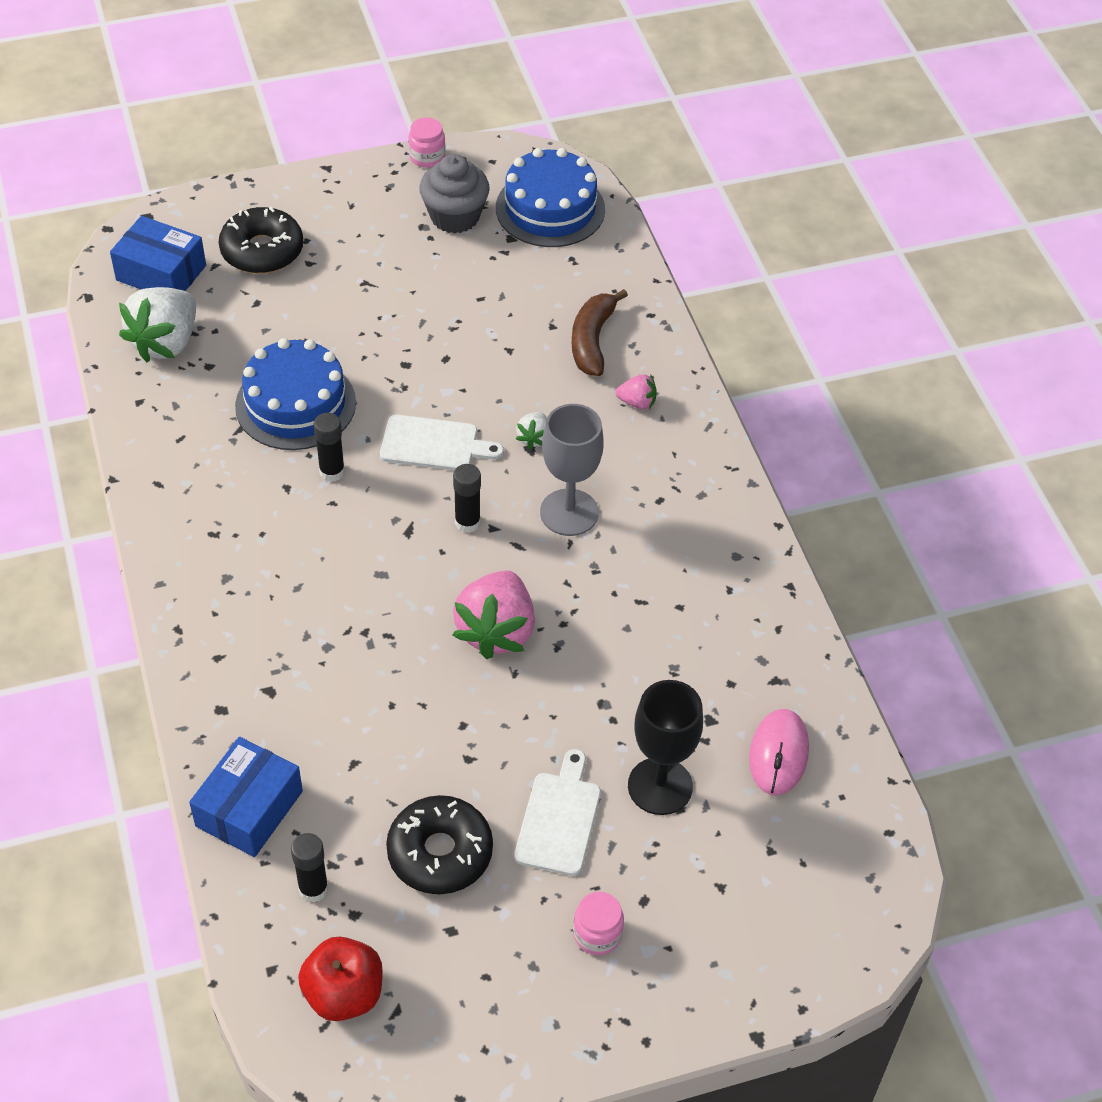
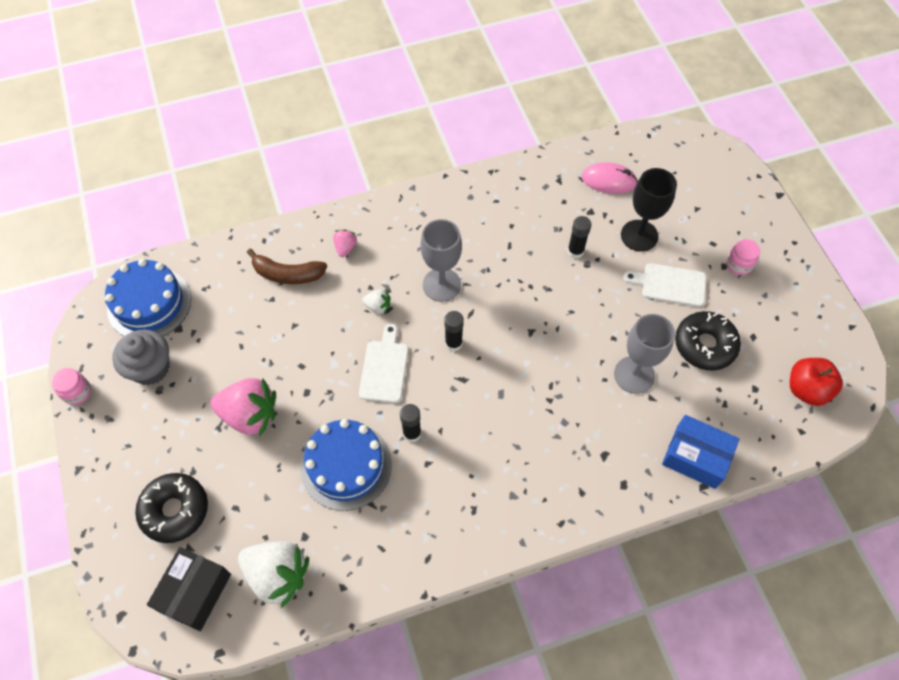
camera: 90 degrees left, 10 degrees up
blue box [110,216,206,291] -> black box [147,547,231,631]
black glue stick [291,833,329,903] -> black glue stick moved to [568,216,591,258]
pink strawberry [453,571,535,659] -> pink strawberry moved to [210,378,276,436]
none -> grey goblet [614,314,675,394]

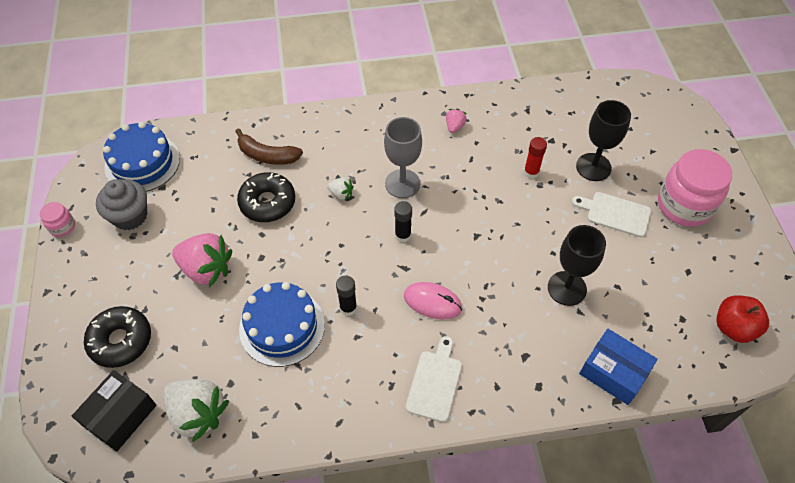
camera: 10 degrees right, 5 degrees down
pink strawberry [333,229,357,257] -> pink strawberry moved to [446,109,467,133]
white cutting board [359,324,409,403] -> white cutting board moved to [406,336,462,422]
black glue stick [568,216,591,258] -> red glue stick [524,137,547,179]
pink mouse [581,162,638,194] -> pink mouse moved to [404,282,462,320]
grey goblet [614,314,675,394] -> black goblet [548,225,606,306]
black donut [675,311,741,371] -> black donut moved to [237,172,295,222]
pink jar [726,239,760,275] -> pink jar [658,149,732,227], size x2.18

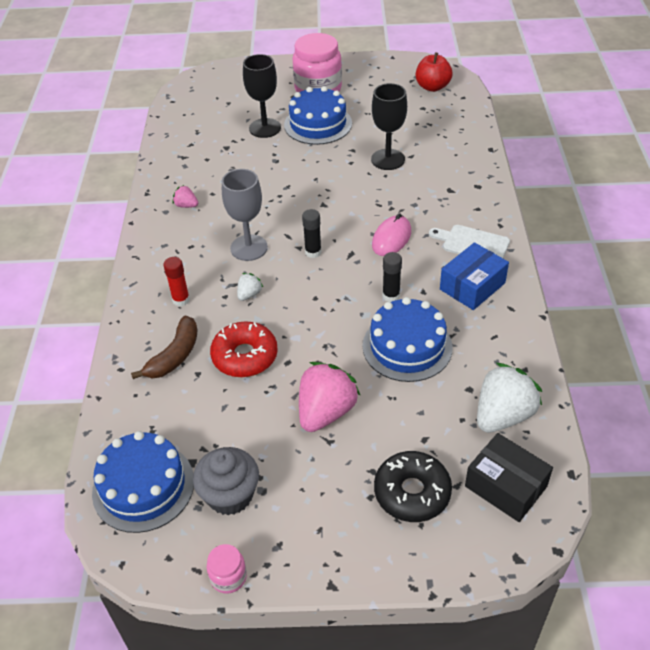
camera: 80 degrees left, 10 degrees down
black donut [237,172,295,222] -> red donut [210,321,278,377]
red glue stick [524,137,547,179] -> red glue stick moved to [163,257,190,306]
white cutting board [572,192,651,237] -> blue cake [284,86,352,145]
blue box [579,329,658,405] -> blue box moved to [440,242,509,310]

